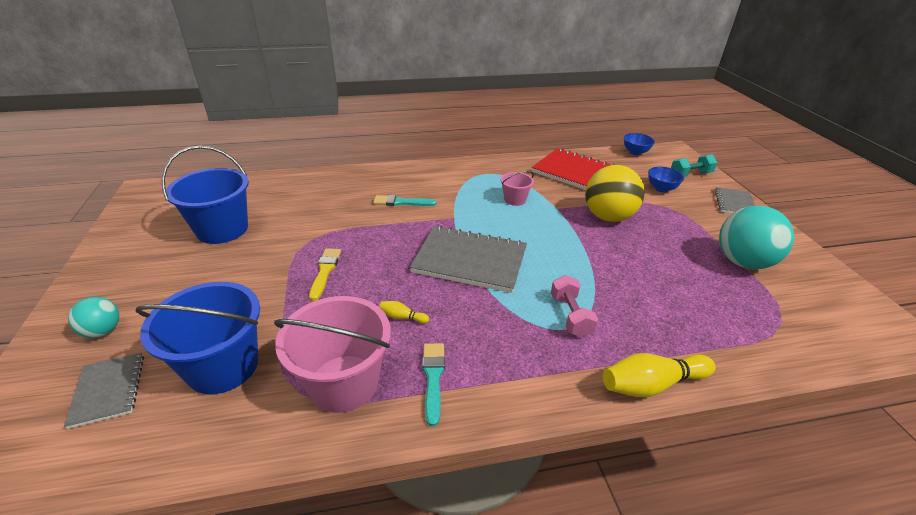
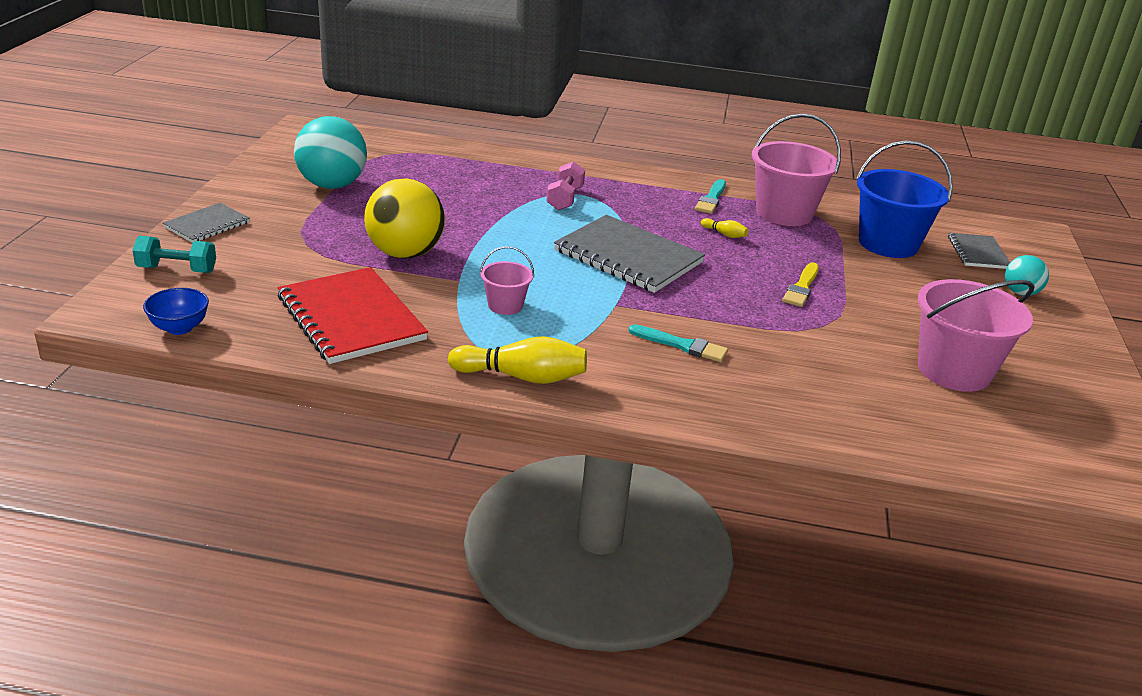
camera: 160 degrees left, 5 degrees down
blue bucket [161,146,249,244] -> pink bucket [918,279,1035,392]
yellow bowling pin [603,353,716,397] -> yellow bowling pin moved to [448,336,587,384]
blue bowl [648,167,684,192] -> none

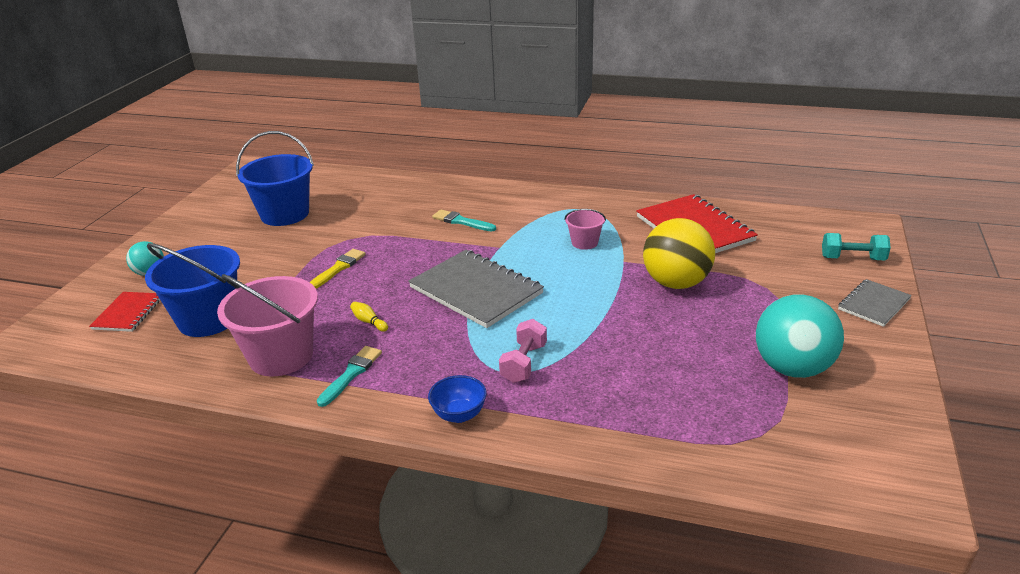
camera: 170 degrees left, 0 degrees up
blue bowl [143,288,209,335] -> blue bowl moved to [428,375,487,423]
yellow bowling pin [448,336,587,384] -> none
pink bucket [918,279,1035,392] -> blue bucket [236,131,314,226]
grey notebook [948,233,1010,269] -> red notebook [89,292,160,332]

